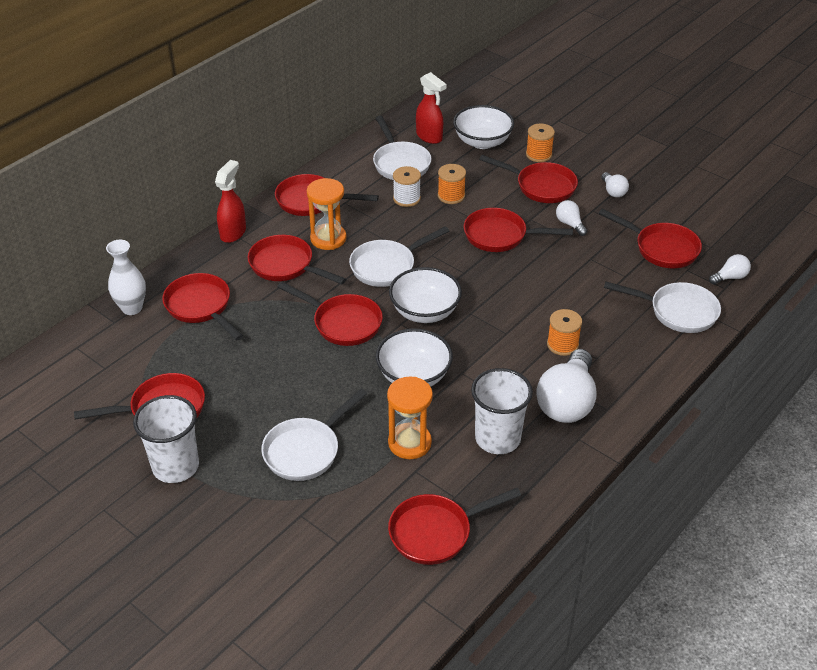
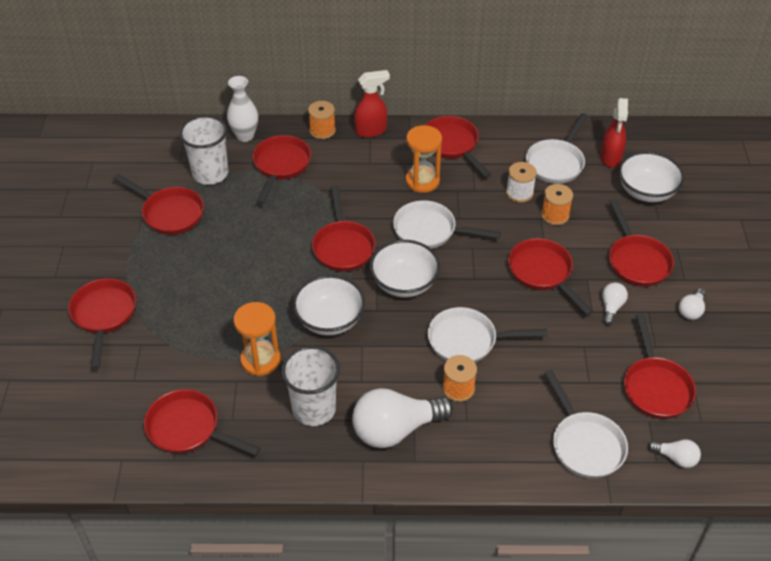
camera: 50 degrees right, 5 degrees up
white cup [133,395,199,483] -> white cup moved to [179,115,228,185]
red pan [248,235,346,284] -> red pan moved to [68,278,136,369]
white pan [261,388,368,481] -> white pan moved to [428,307,547,363]
orange spool [526,124,555,162] -> orange spool moved to [308,101,336,139]

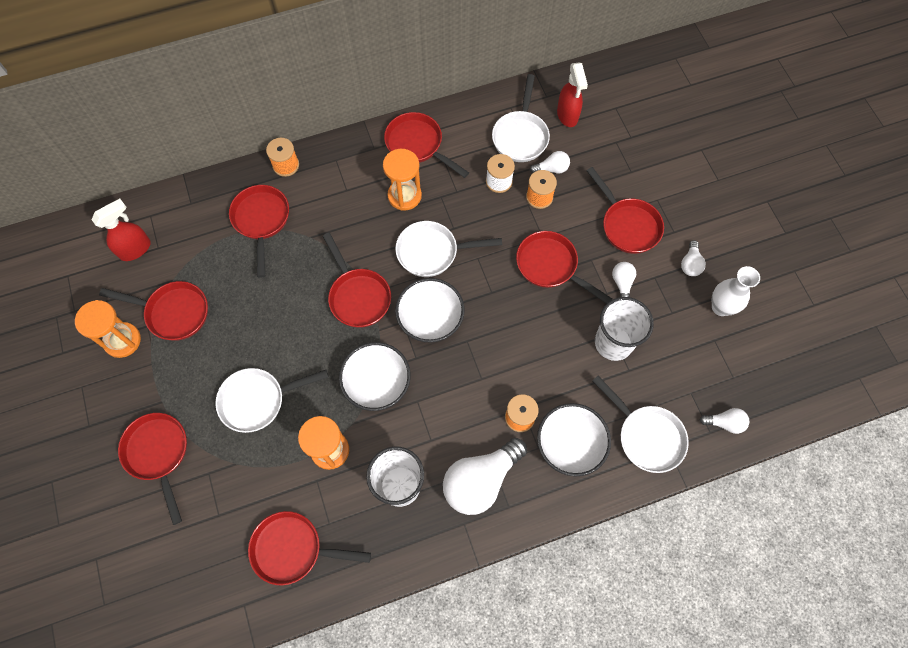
camera: 20 degrees left, 20 degrees up
white cup [179,115,228,185] -> white cup moved to [595,297,654,361]
white vase [227,76,258,142] -> white vase moved to [712,266,760,316]
red spray bottle [354,70,390,138] -> red spray bottle moved to [92,199,151,261]
white pan [428,307,547,363] -> white pan moved to [215,368,329,433]
white bowl [618,151,685,202] -> white bowl moved to [537,403,611,476]
red pan [624,314,696,419] -> none
none -> orange hourglass [75,300,141,358]
none -> white light bulb [530,151,570,174]

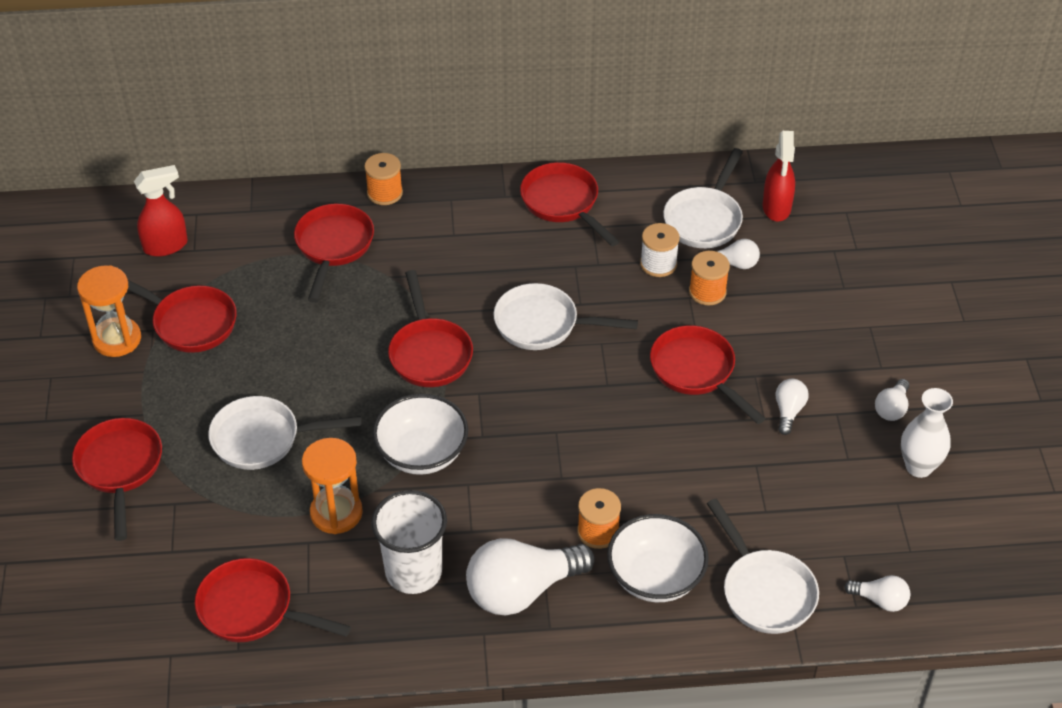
camera: 15 degrees right, 20 degrees down
orange hourglass [383,149,422,211] -> none
white bowl [395,278,465,343] -> none
red pan [587,167,664,254] -> none
white cup [595,297,654,361] -> none

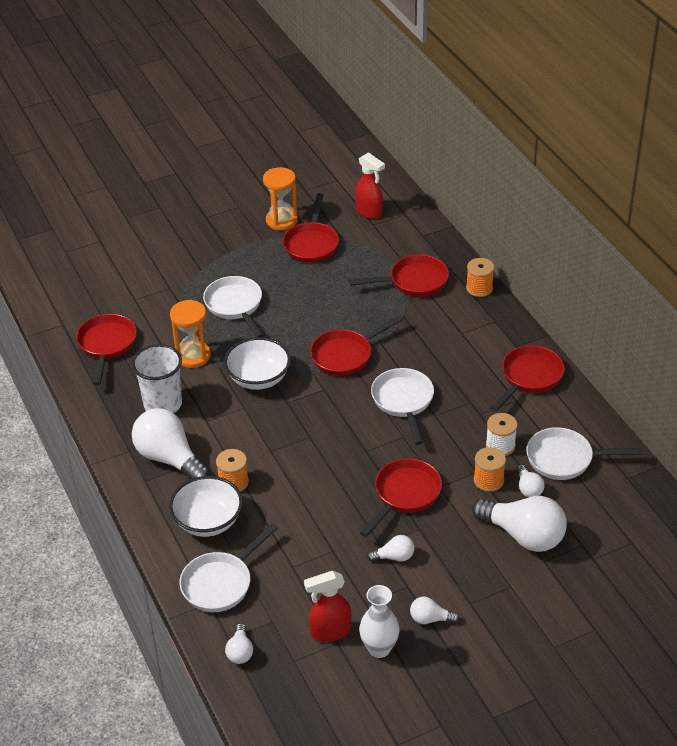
camera: 70 degrees right, 5 degrees down
red pan [72,418,162,541] -> none
red spray bottle [763,131,795,222] -> red spray bottle moved to [304,571,352,642]
none -> white light bulb [472,496,567,552]

